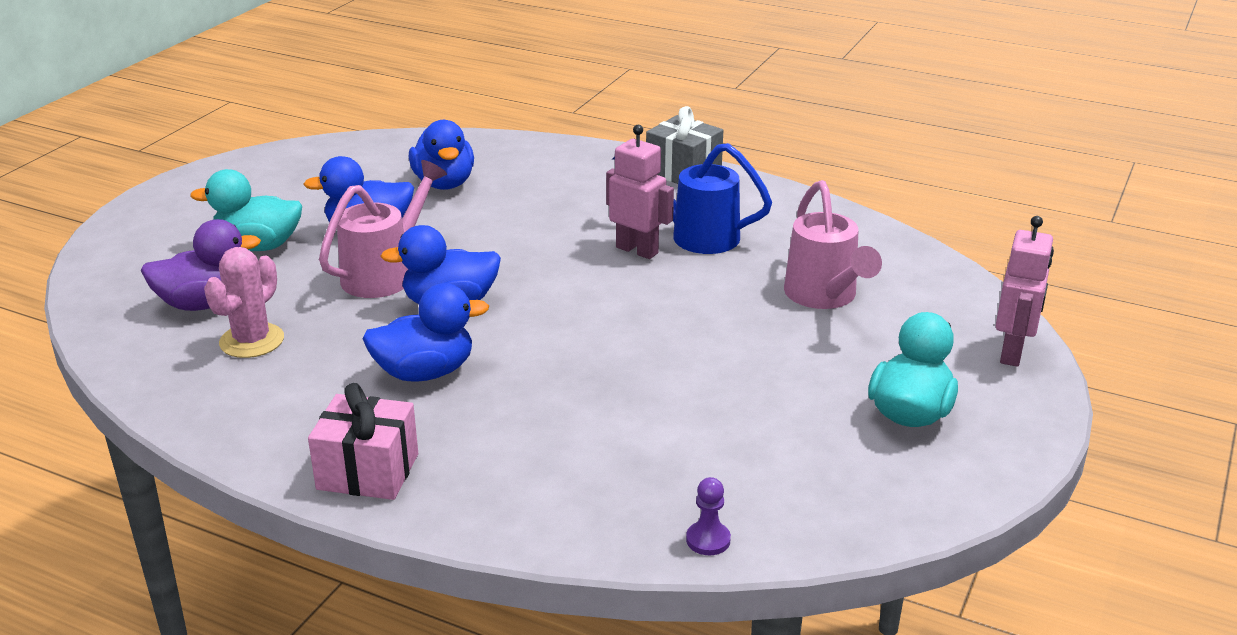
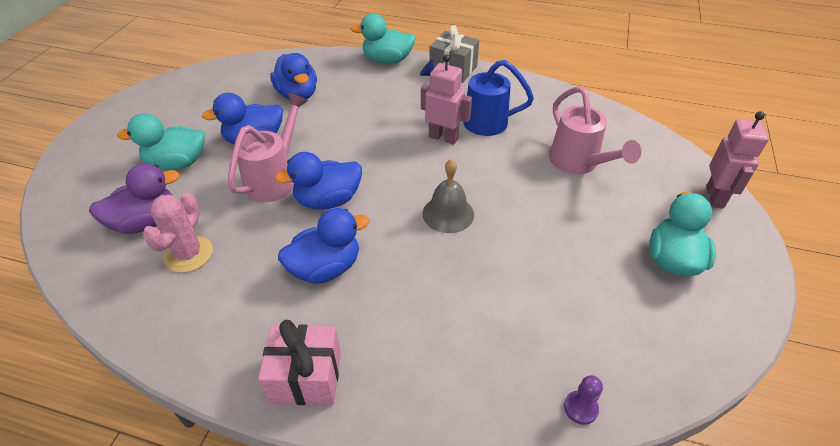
camera: 10 degrees left, 15 degrees up
none -> turquoise duck [351,13,416,64]
none -> grey bell [423,159,474,233]

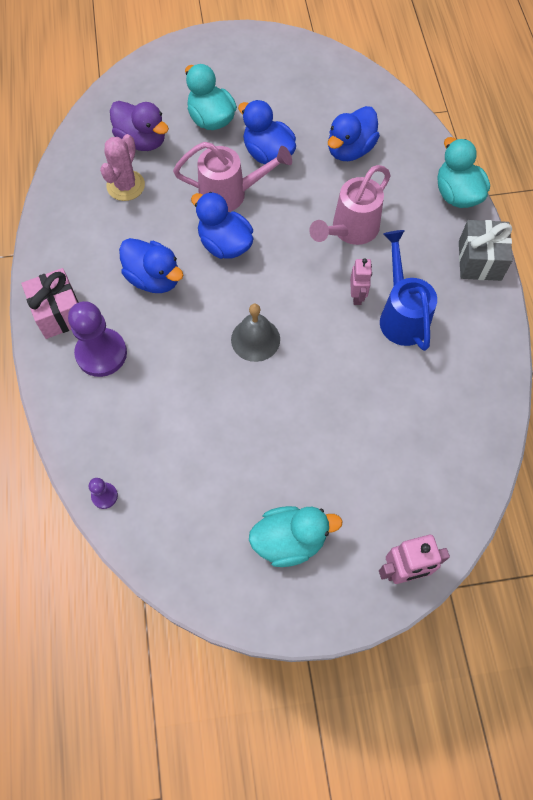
camera: 65 degrees right, 20 degrees up
pink cactus [142,193,213,273] -> pink cactus turned 60 degrees counterclockwise [100,134,145,201]
pink robot [421,54,472,145] -> pink robot [350,258,372,305], size x0.67
pink watering can [549,86,641,174] -> pink watering can moved to [309,165,391,245]
none -> purple pawn [68,301,127,377]

